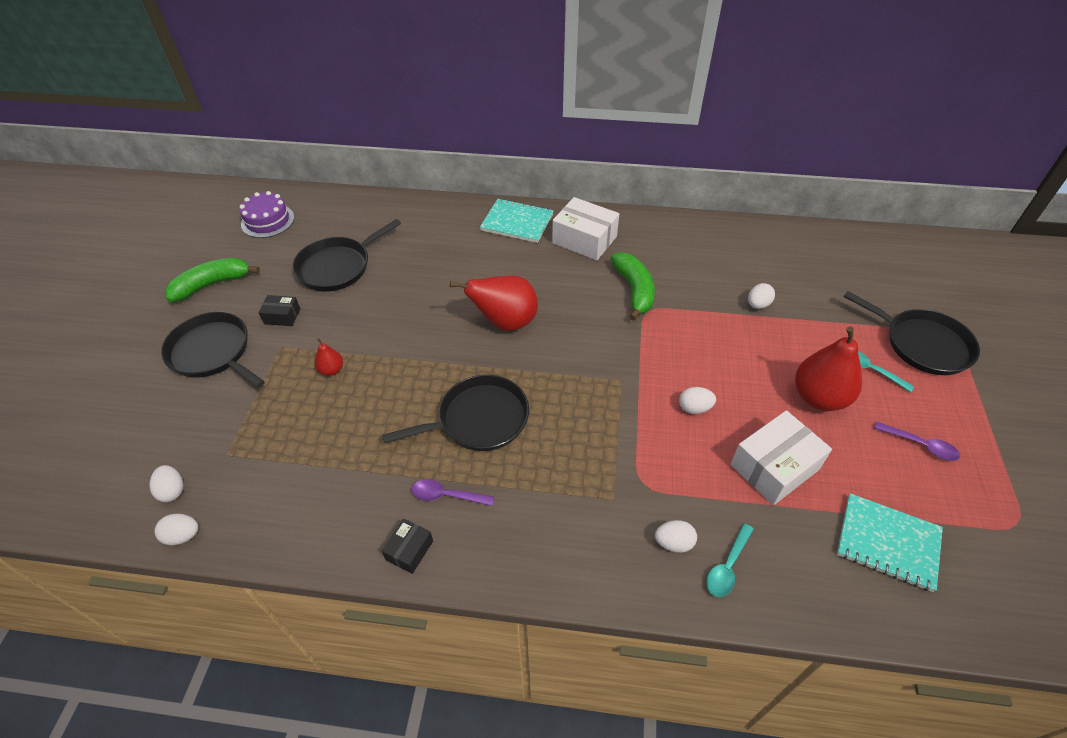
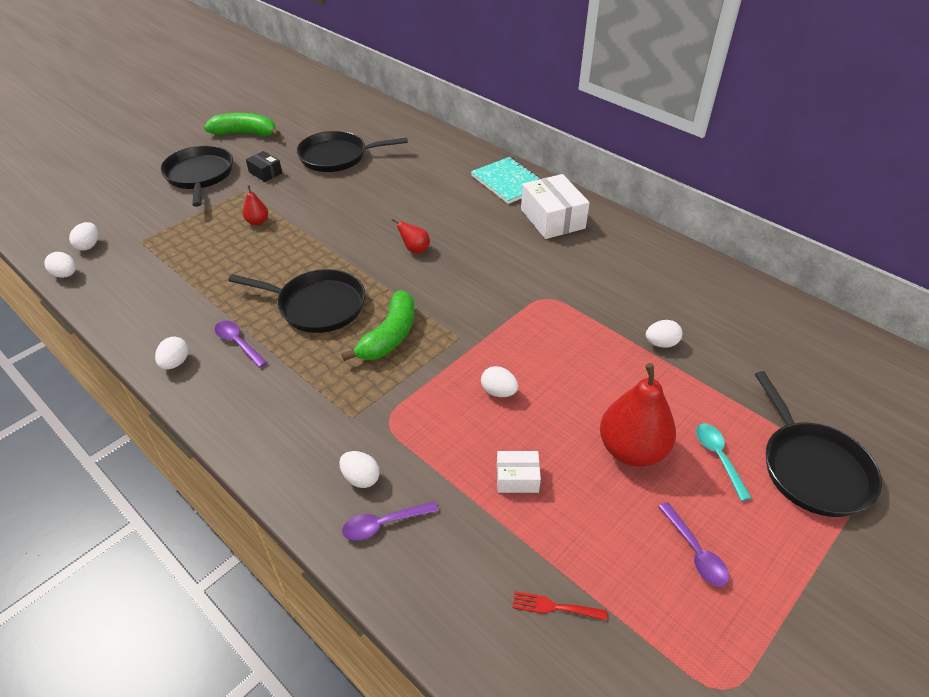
camera: 35 degrees right, 5 degrees down
purple cake [240,191,294,238] -> none
black box [382,519,433,574] -> white egg [155,337,188,369]
red pear [450,275,538,331] -> red pear [391,218,430,253], size x0.47
green banana [610,252,655,321] -> green banana moved to [341,290,415,361]
turquoise spoon [706,523,754,597] -> purple spoon [342,501,438,541]
white box [730,410,832,505] -> white box [497,451,541,493], size x0.52
turquoise notebook [837,493,943,592] -> red fork [512,591,607,621]

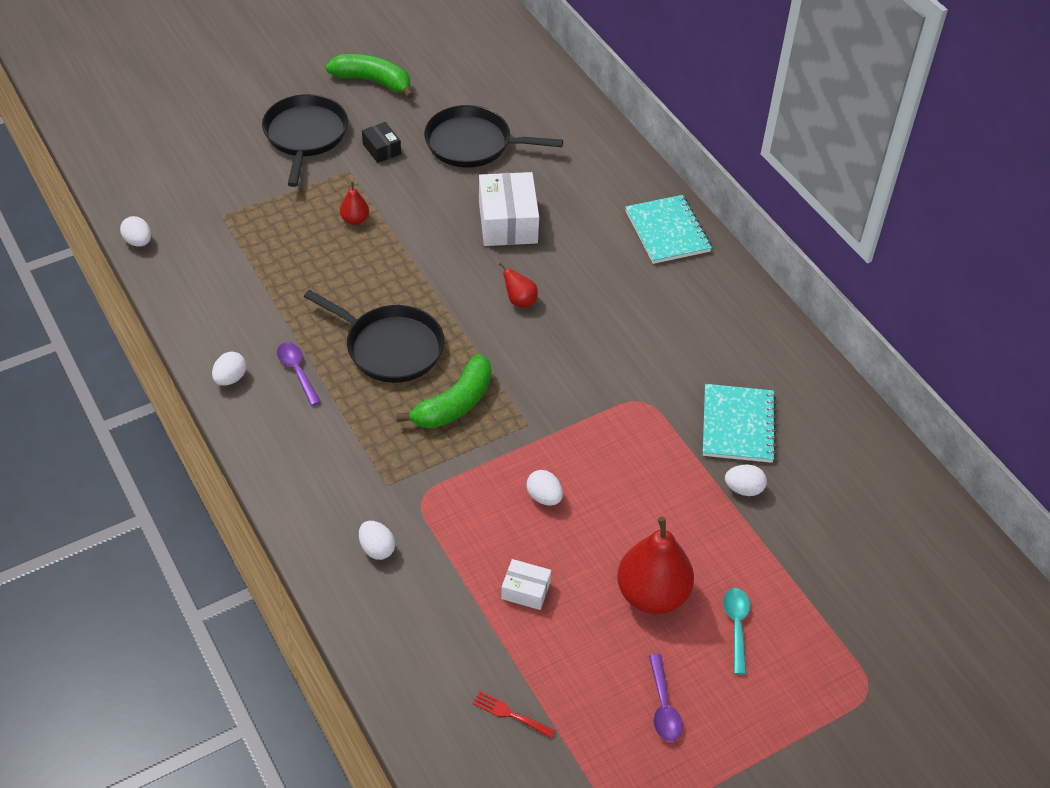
camera: 15 degrees right, 5 degrees up
white egg [69,222,98,250] -> none
purple spoon [342,501,438,541] -> none
white box [521,174,590,239] -> white box moved to [479,172,539,246]
black pan [755,371,882,517] -> none
none -> turquoise notebook [703,384,776,463]

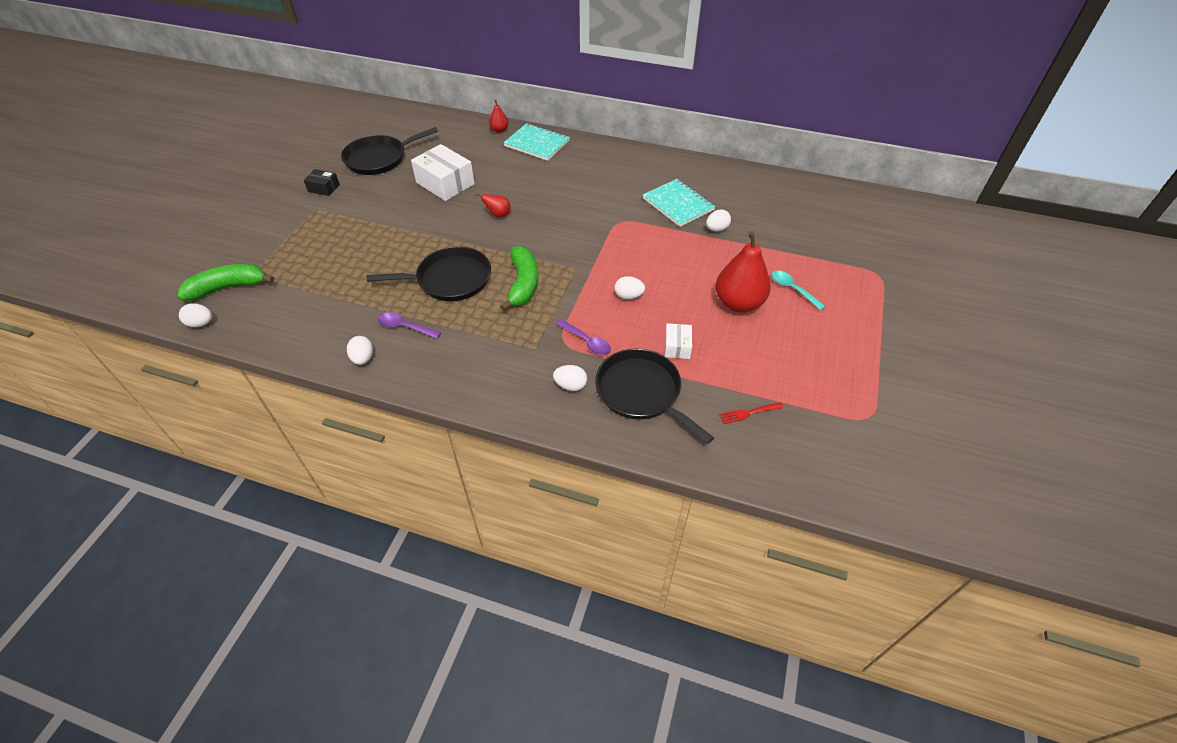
camera: 40 degrees left, 0 degrees up
black pan [262,94,348,187] -> black pan moved to [595,349,714,444]
green banana [325,54,414,99] -> green banana moved to [177,264,274,301]
red pear [340,182,369,225] -> red pear moved to [489,100,508,133]
white box [501,559,551,610] -> white box turned 60 degrees counterclockwise [664,323,692,359]
purple spoon [649,654,683,742] -> purple spoon moved to [556,319,611,355]

